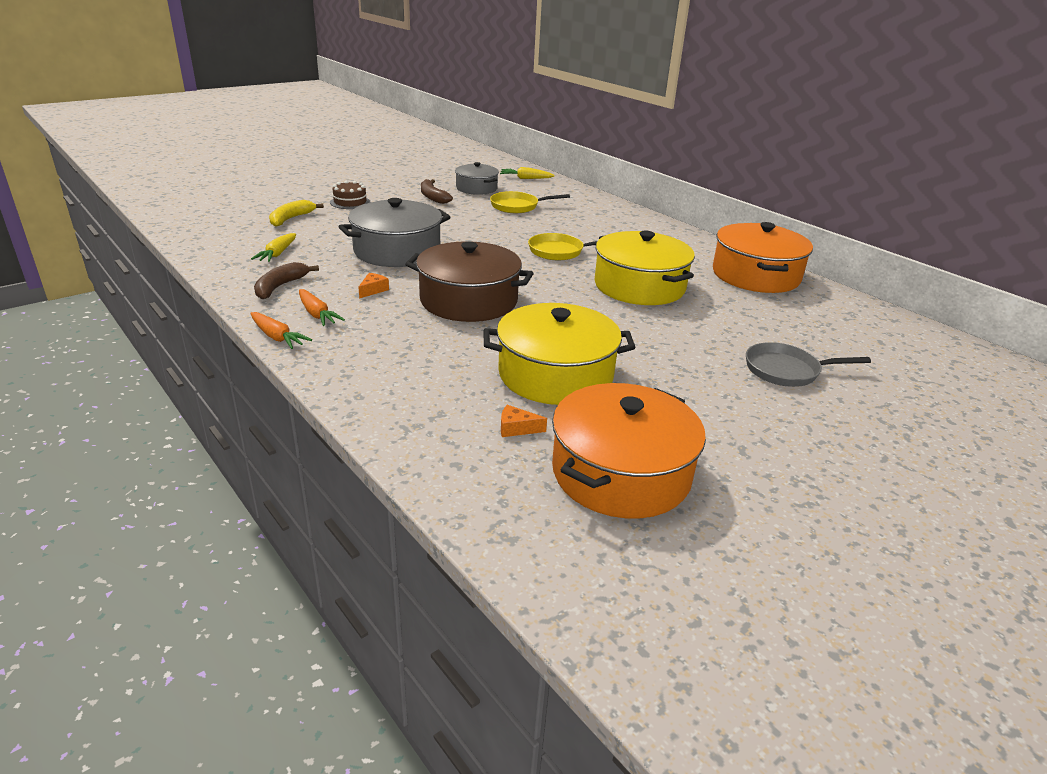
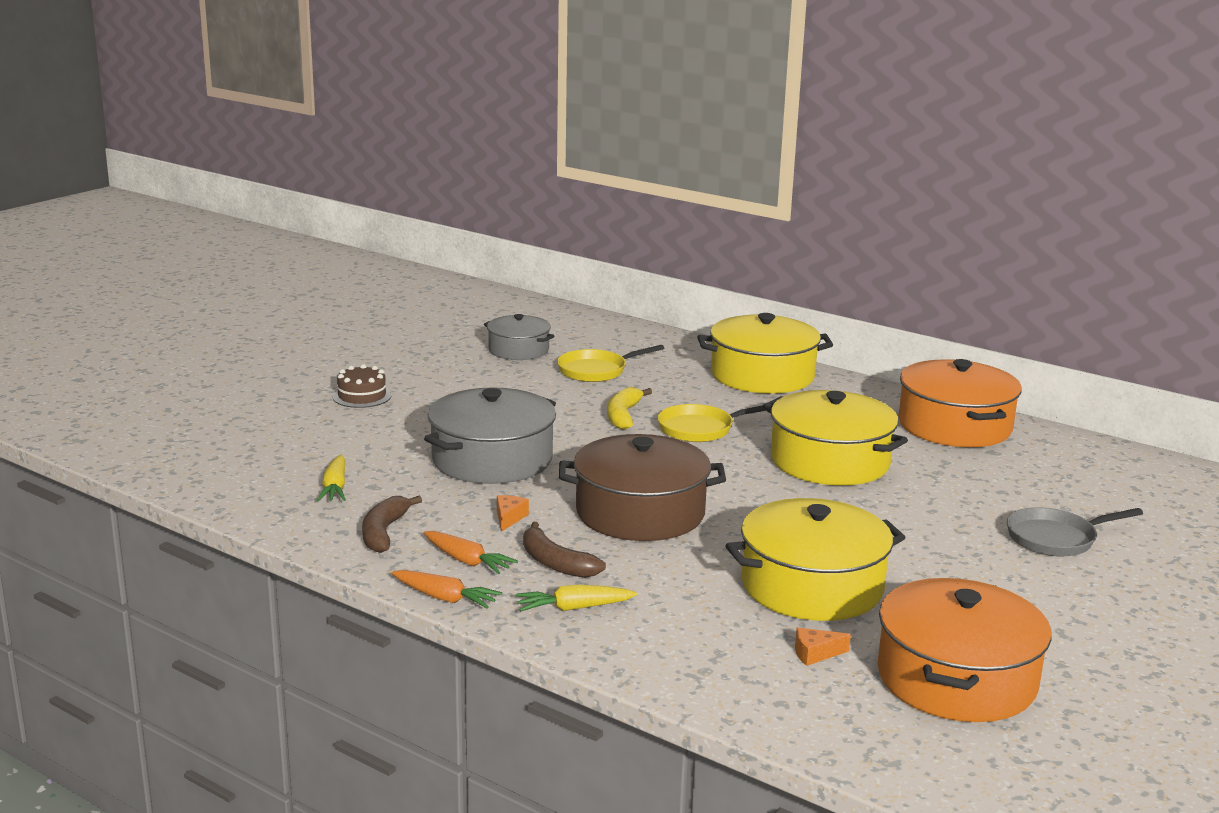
camera: 15 degrees left, 10 degrees down
yellow banana [269,200,324,227] -> yellow banana moved to [607,387,652,430]
brown banana [421,179,453,204] -> brown banana moved to [523,522,606,578]
yellow carrot [500,167,555,179] -> yellow carrot moved to [516,584,637,611]
none -> yellow pot [697,313,833,394]

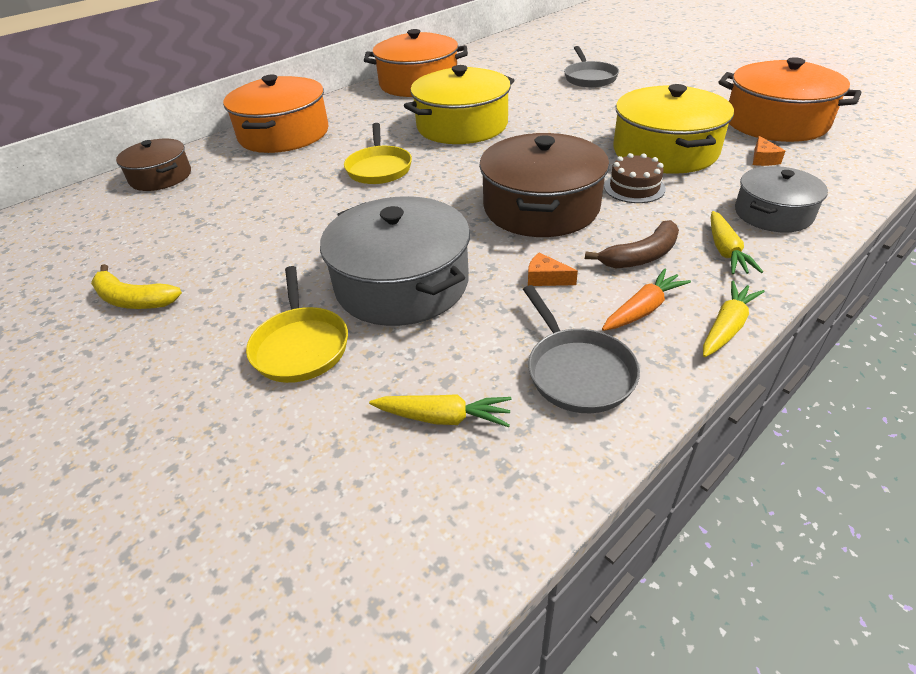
camera: 75 degrees left, 20 degrees up
brown cake [333,364,392,408] -> brown cake moved to [604,153,666,203]
brown banana [362,496,422,553] -> grey pan [523,285,640,413]
orange carrot [392,570,502,609] -> yellow carrot [703,280,765,357]
grey pot [484,314,555,360] -> grey pot moved to [735,166,828,232]
yellow pan [557,345,664,382] -> yellow pan moved to [246,266,348,383]
yellow banana [607,387,652,430] -> yellow banana moved to [91,264,182,309]
yellow pot [697,313,833,394] -> orange pot [223,75,328,153]
none -> brown pot [116,139,191,191]

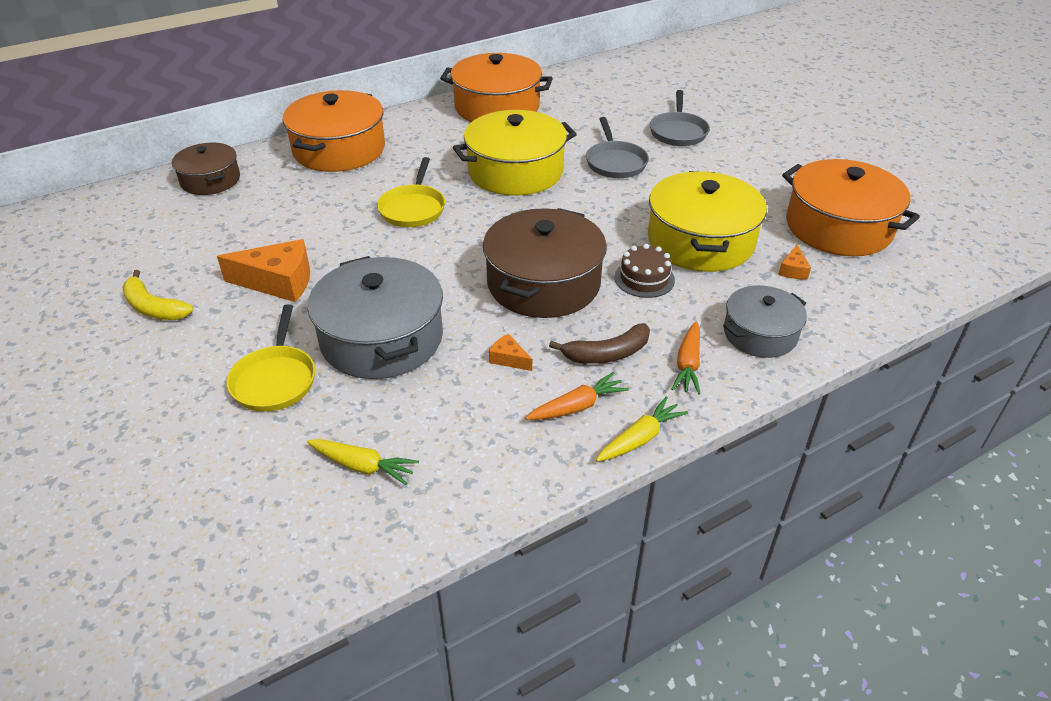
camera: 10 degrees right, 0 degrees up
grey pan [523,285,640,413] -> grey pan moved to [586,117,649,178]
yellow carrot [711,211,763,274] -> orange carrot [671,321,701,394]
none -> orange cheese [217,239,310,302]

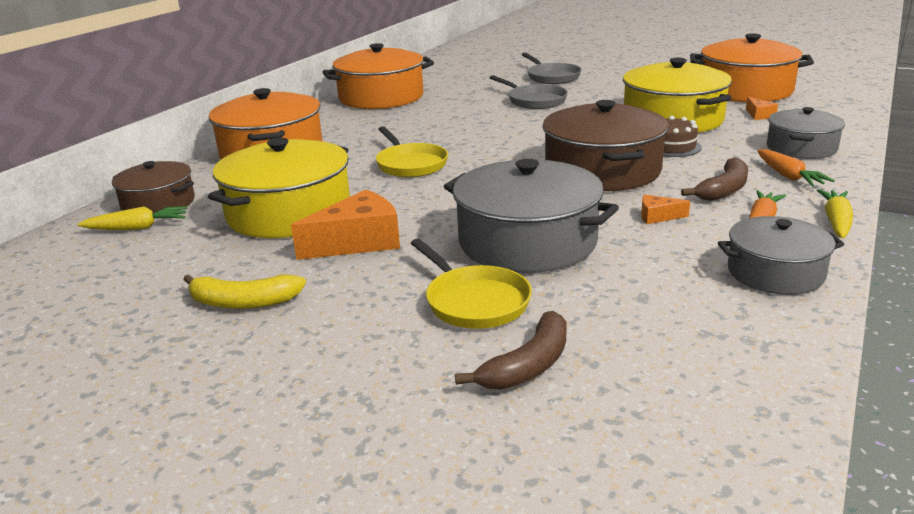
camera: 30 degrees left, 15 degrees down
yellow carrot [307,439,419,485] -> yellow carrot moved to [77,206,188,230]
yellow pot [453,110,577,196] -> yellow pot moved to [208,138,350,238]
none -> brown banana [455,311,567,390]
none -> grey pot [718,216,844,295]

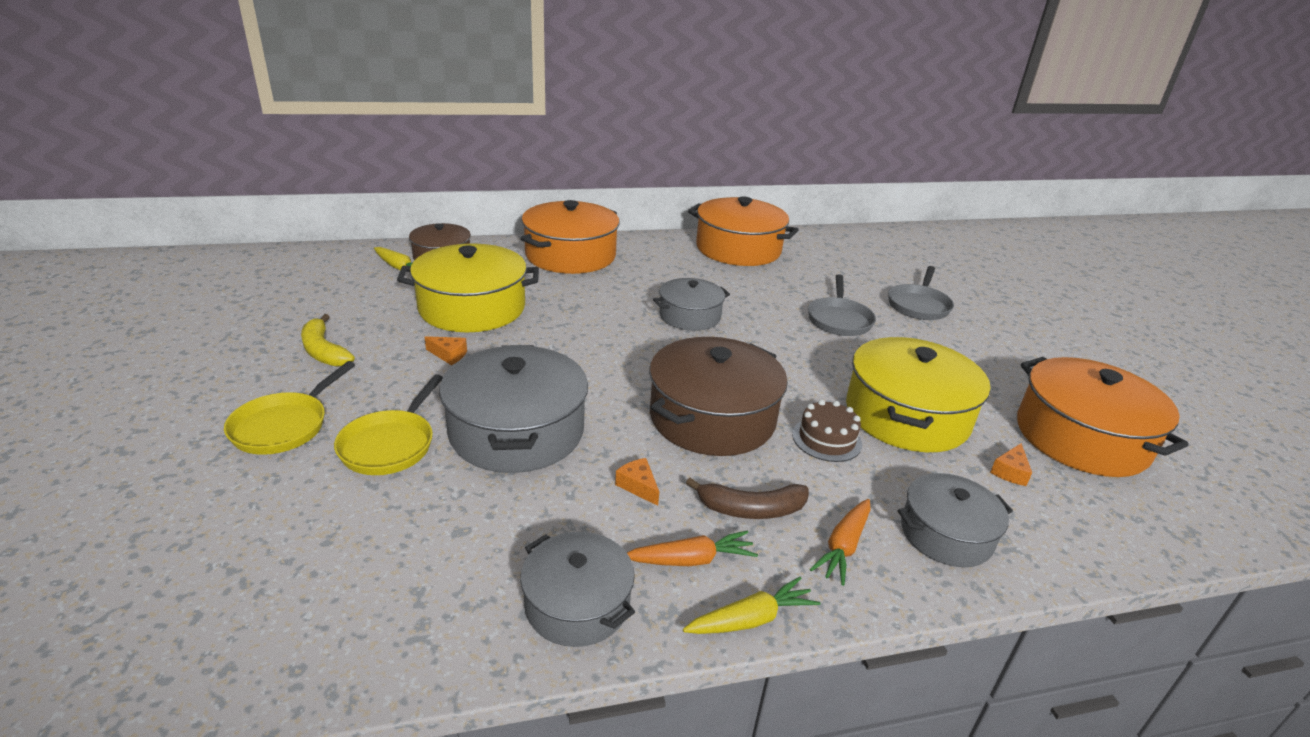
camera: 45 degrees right, 5 degrees up
orange cheese [291,190,400,260] -> orange cheese [425,336,467,365], size x0.47
yellow pan [376,126,448,177] -> yellow pan moved to [224,361,355,455]
brown banana [455,311,567,390] -> none
none -> grey pot [653,278,730,331]

